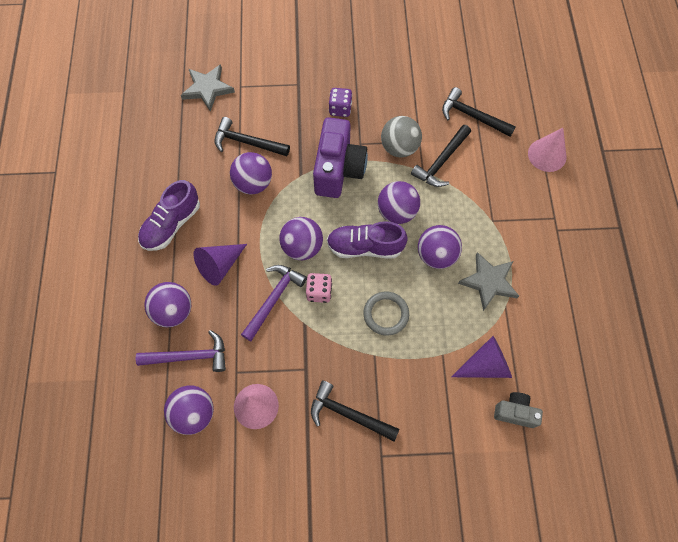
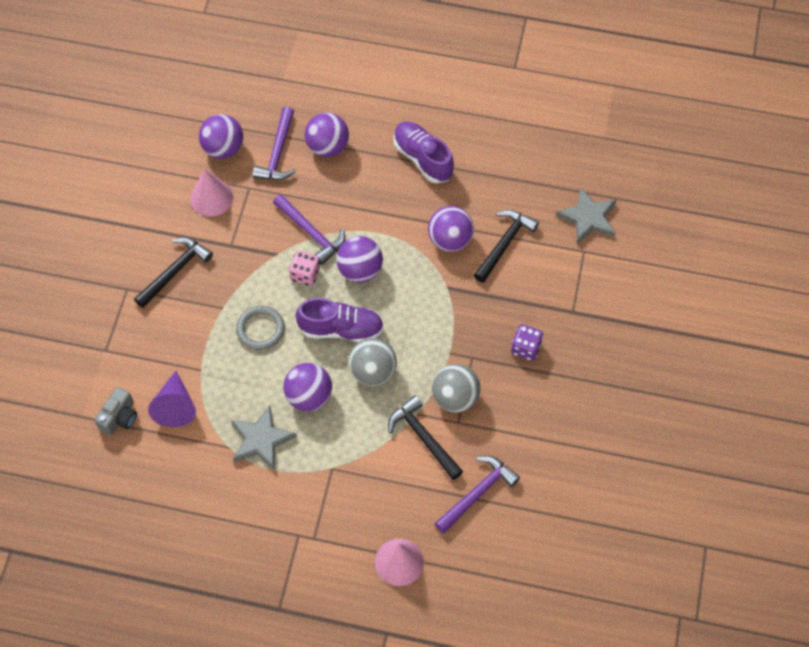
camera: 105 degrees right, 5 degrees down
purple cone [193,244,247,286] -> none
purple camera [313,117,368,198] -> none
purple shoe [327,221,408,258] -> purple shoe turned 75 degrees clockwise [296,298,384,343]
purple ball [378,181,420,224] -> grey ball [349,338,397,386]
black hammer [442,87,516,137] -> purple hammer [435,456,520,534]

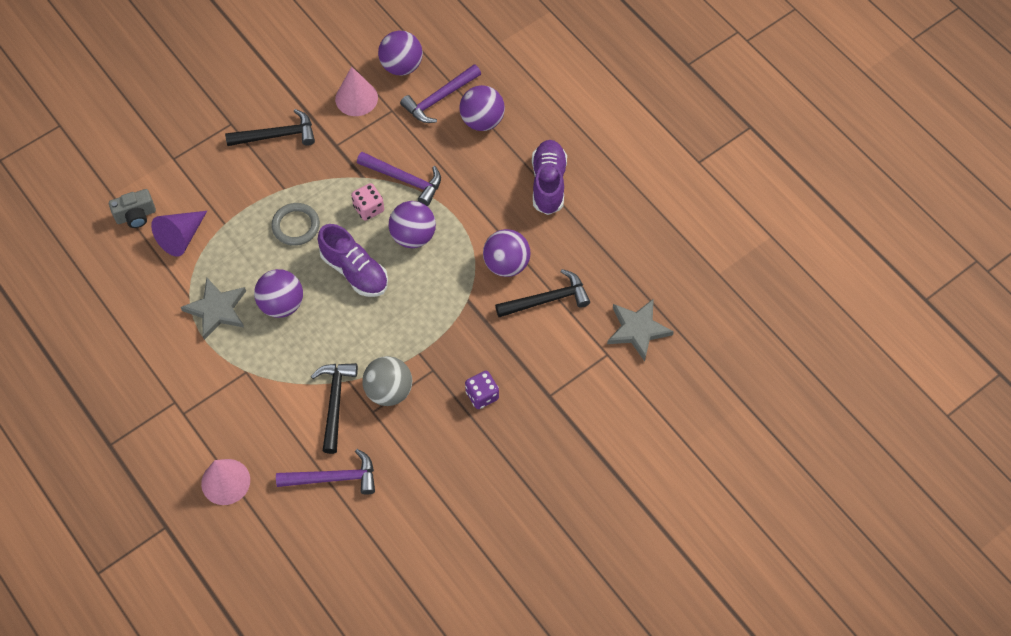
camera: 40 degrees right, 0 degrees up
purple hammer [273,194,345,265] -> purple hammer turned 60 degrees counterclockwise [357,152,441,206]
grey ball [349,338,397,386] -> none

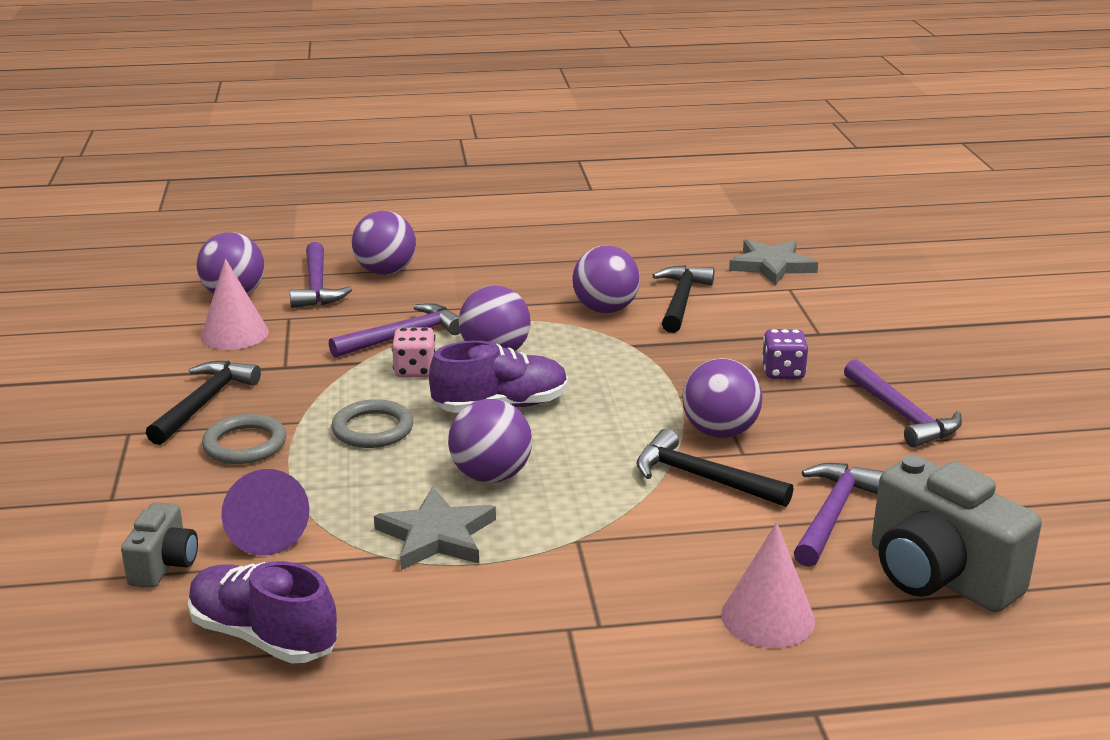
camera: 60 degrees left, 35 degrees down
grey ball [362,356,412,406] -> purple ball [682,358,763,438]
purple shoe [532,140,567,215] -> purple shoe moved to [188,561,338,664]
none -> grey ring [202,414,286,464]
none -> purple hammer [844,359,962,447]
none -> grey camera [872,455,1042,612]

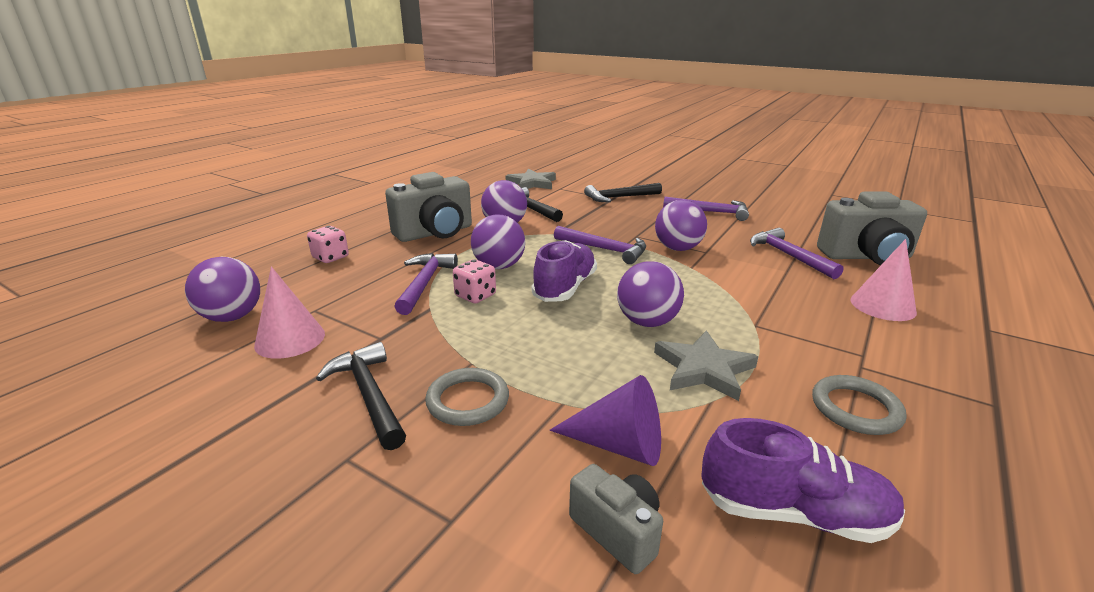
camera: 50 degrees left, 0 degrees up
purple shoe [188,561,338,664] -> purple shoe turned 150 degrees counterclockwise [701,418,905,543]
purple hammer [290,242,352,308] -> purple hammer moved to [554,226,646,264]
grey ring [331,399,413,448] -> grey ring moved to [812,375,907,435]
purple ball [352,211,416,275] -> pink dice [307,226,349,263]
black hammer [636,429,793,507] -> black hammer moved to [584,183,662,202]
purple dice [762,329,808,379] -> none
none -> grey camera [385,172,472,242]

